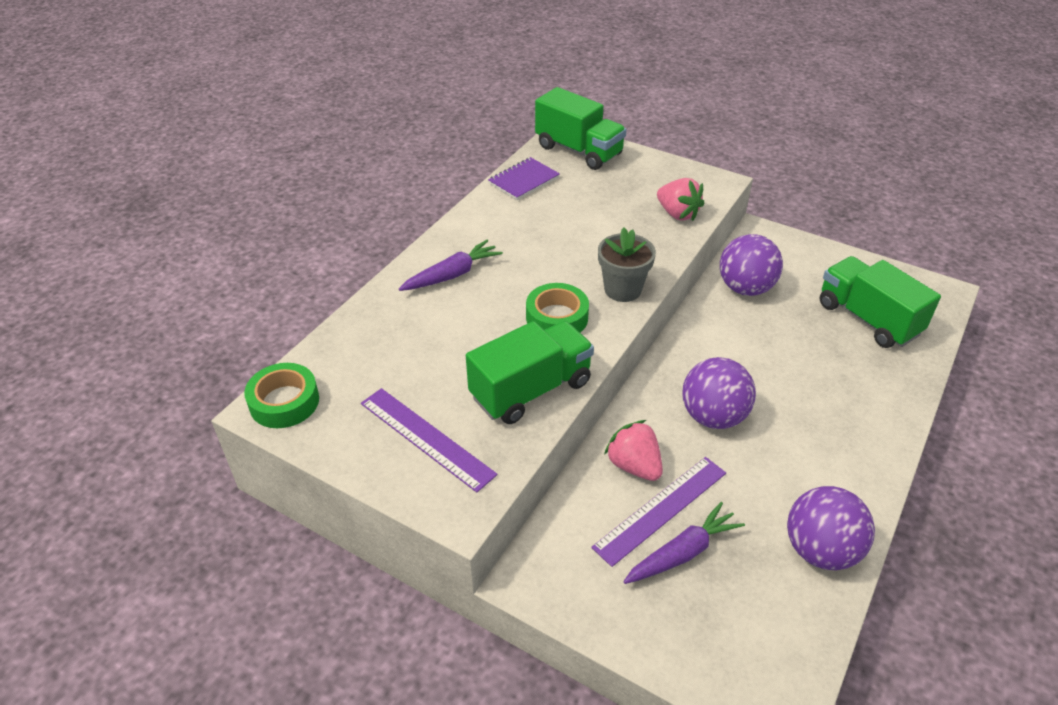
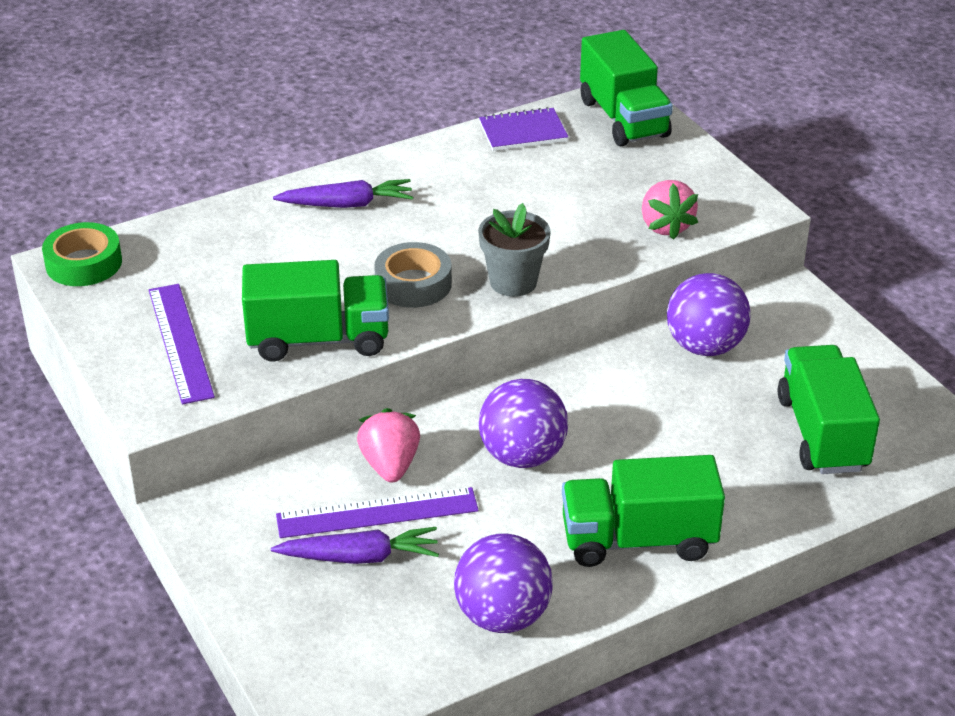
camera: 30 degrees right, 5 degrees down
green tape [526,283,589,333] -> grey tape [374,242,452,308]
none -> green truck [562,455,725,567]

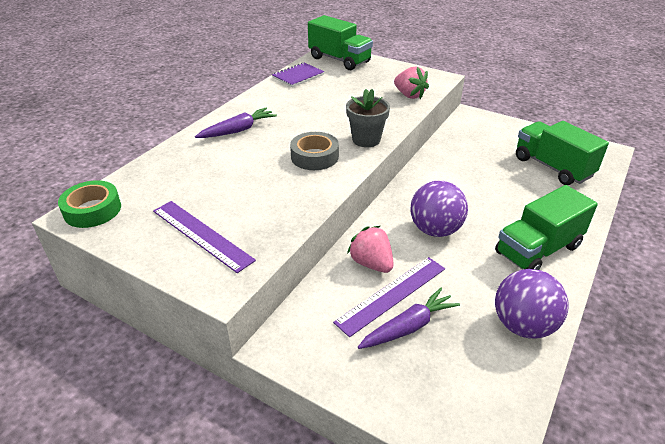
camera: 30 degrees left, 0 degrees up
green truck [242,260,389,362] -> none
purple ball [667,273,751,356] -> none

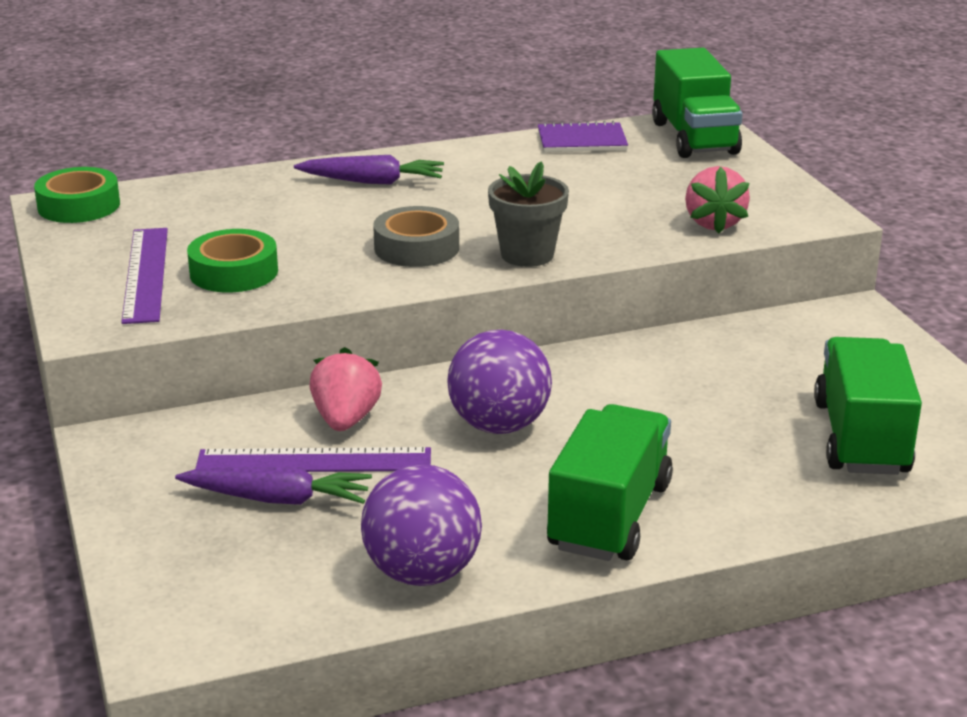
camera: 40 degrees right, 10 degrees down
green truck [495,185,598,270] -> green truck turned 105 degrees clockwise [547,404,673,561]
none -> green tape [187,229,278,292]

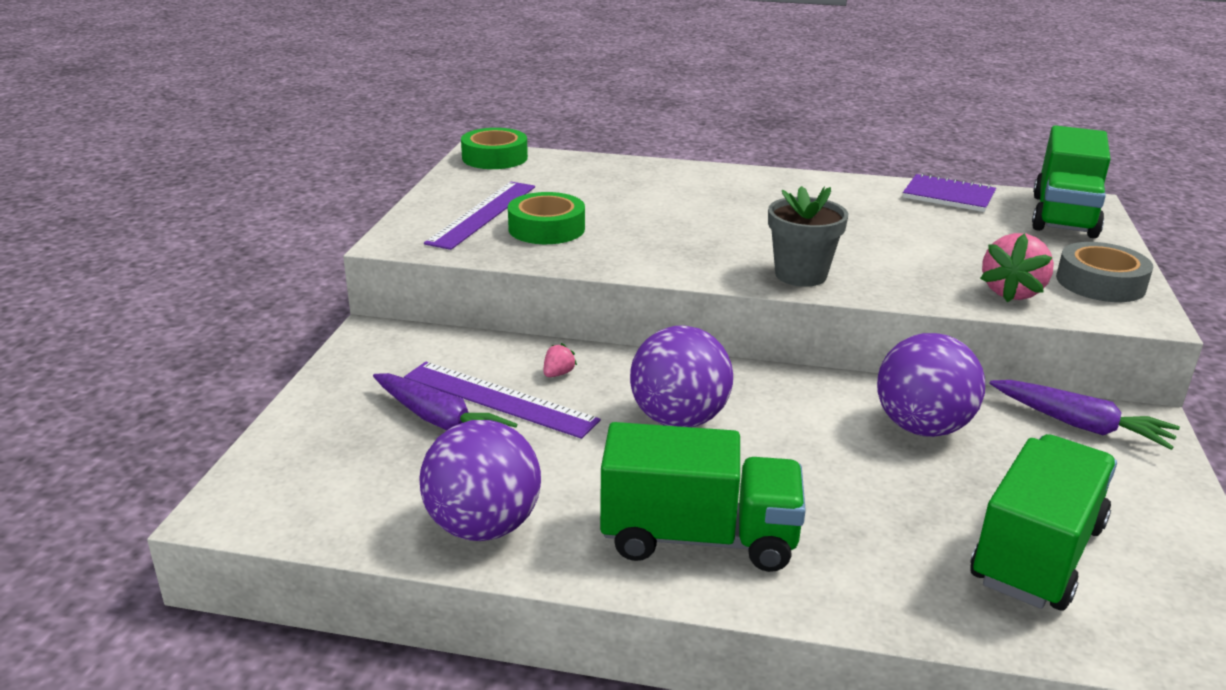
camera: 30 degrees right, 0 degrees up
purple carrot [294,155,444,184] -> purple carrot moved to [989,380,1180,450]
pink strawberry [309,347,382,431] -> pink strawberry [543,343,577,377], size x0.47
grey tape [373,206,459,267] -> grey tape moved to [1056,242,1153,302]
green truck [547,404,673,561] -> green truck turned 45 degrees clockwise [600,422,806,572]
none -> purple ball [877,333,985,437]

